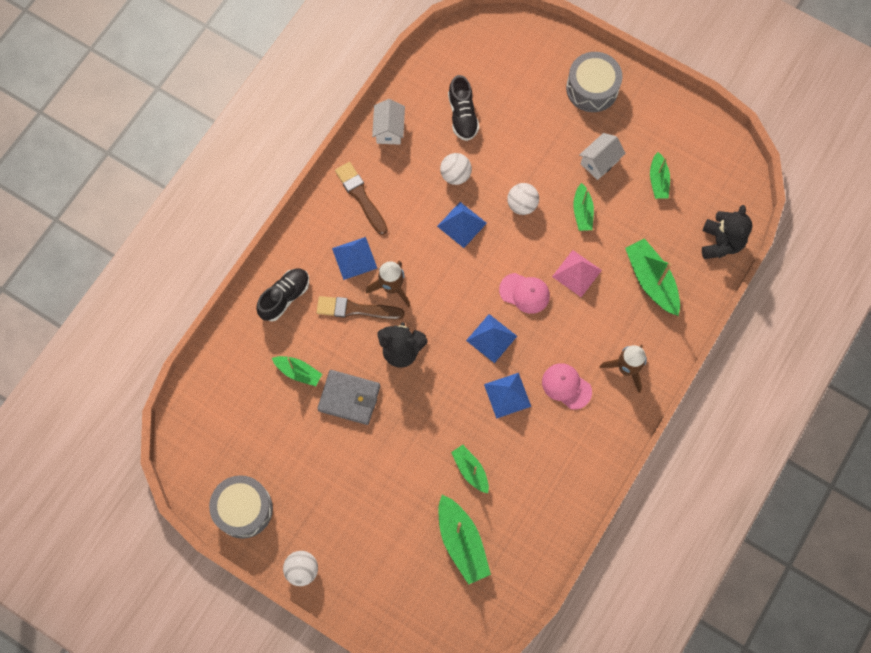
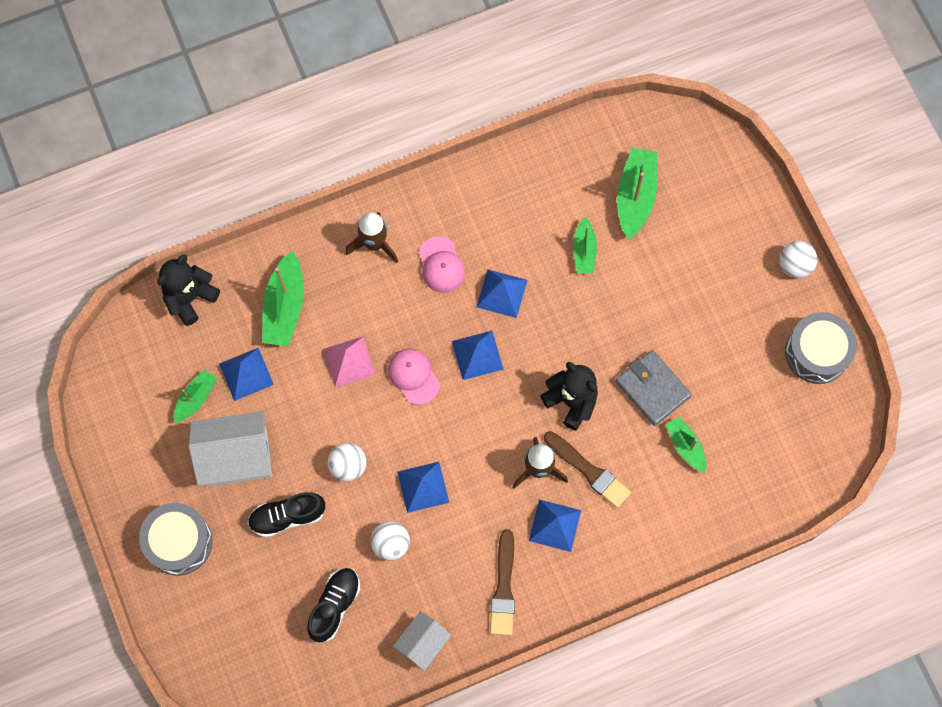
camera: 145 degrees left, 0 degrees up
black shoe [256,268,309,321] -> black shoe moved to [247,492,325,538]
green boat [573,183,594,231] -> none
white house [579,133,626,180] -> white house [189,411,272,487], size x1.71
none -> blue pyramid [219,348,274,401]

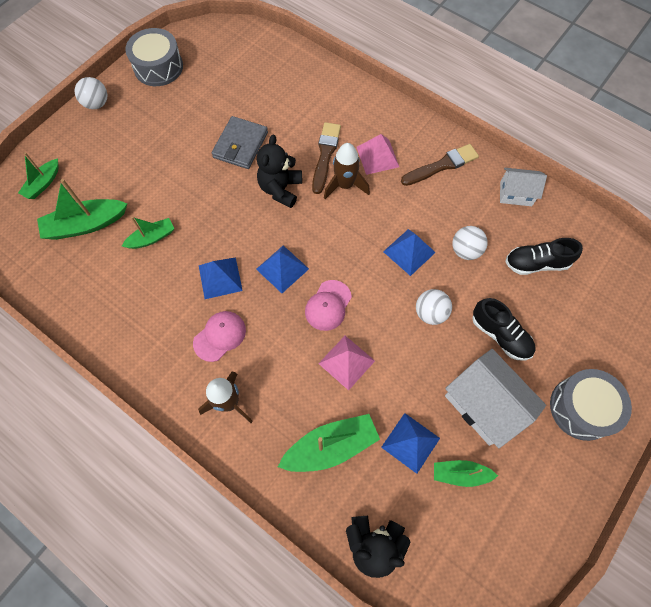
camera: 120 degrees left, 5 degrees down
blue pyramid [529,499,581,552] -> pink pyramid [357,134,399,175]
green boat [666,416,706,473] -> green boat moved to [18,152,59,199]

